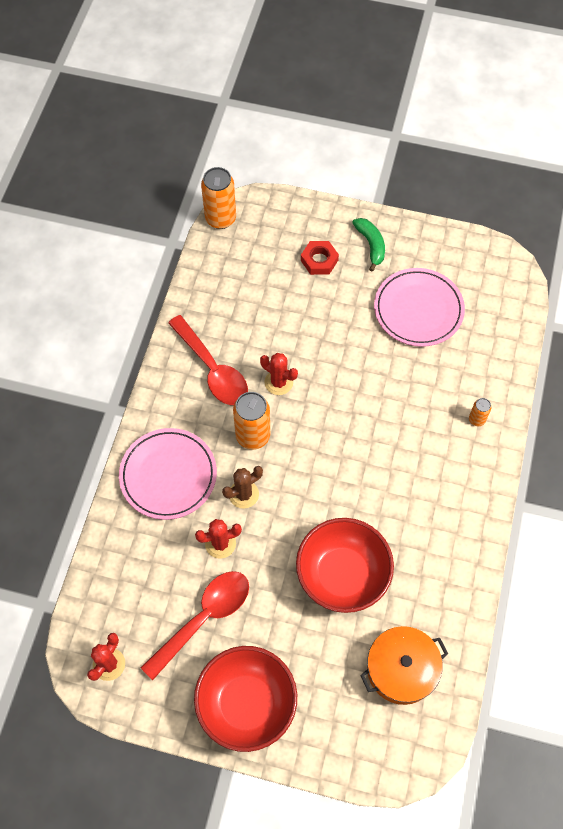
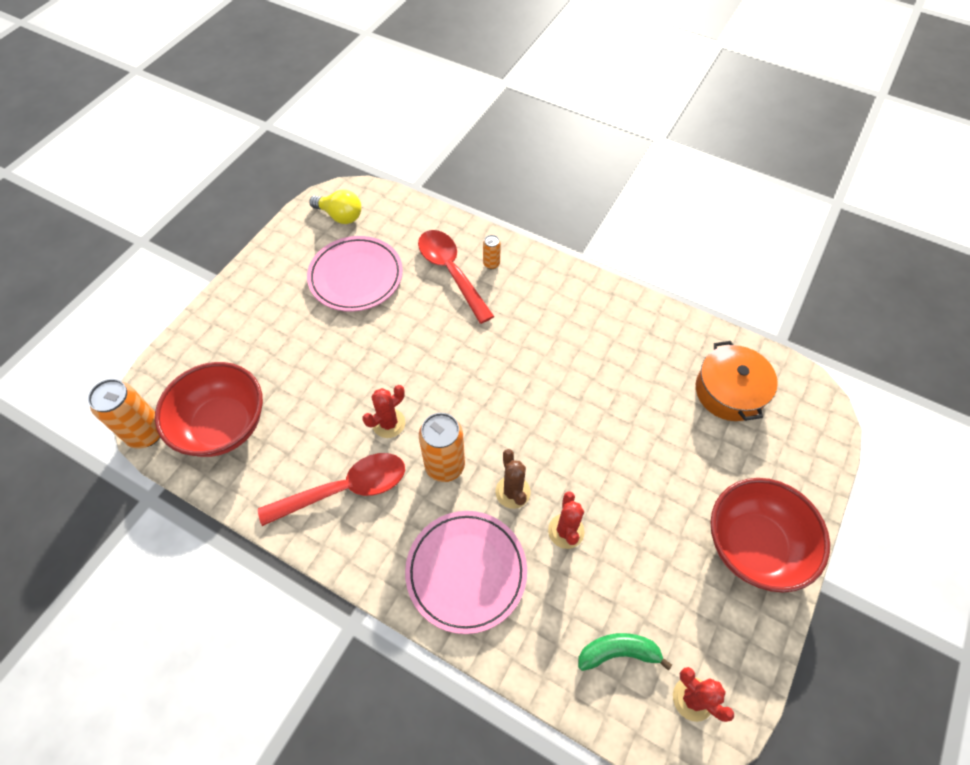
camera: 75 degrees left, 5 degrees down
red spoon [140,571,249,680] -> red spoon moved to [418,230,494,324]
red bowl [296,518,394,613] -> red bowl moved to [155,362,263,457]
red nut [301,241,339,275] -> none
green banana [352,218,385,272] -> green banana moved to [578,633,672,671]
none -> yellow light bulb [309,189,361,224]

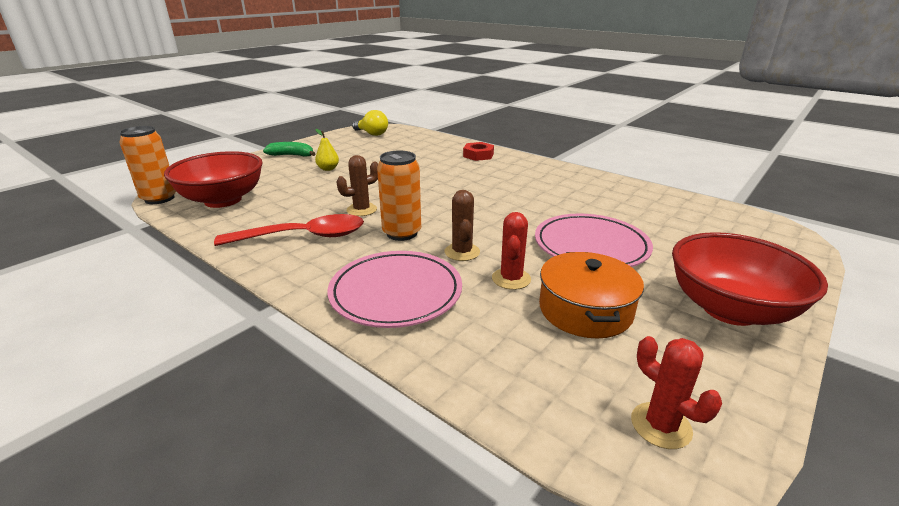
camera: 10 degrees right, 30 degrees down
pink plate [307,236,403,312] -> pink plate moved to [535,214,653,267]
red cactus [363,385,405,438] -> brown cactus [336,155,378,216]
red spoon [418,230,494,324] -> none
orange can [483,235,501,269] -> red nut [463,142,494,161]
green banana [578,633,672,671] -> green banana moved to [263,142,316,157]
orange pot [696,341,778,421] -> orange pot moved to [539,252,644,338]
none -> yellow pear [315,129,339,171]

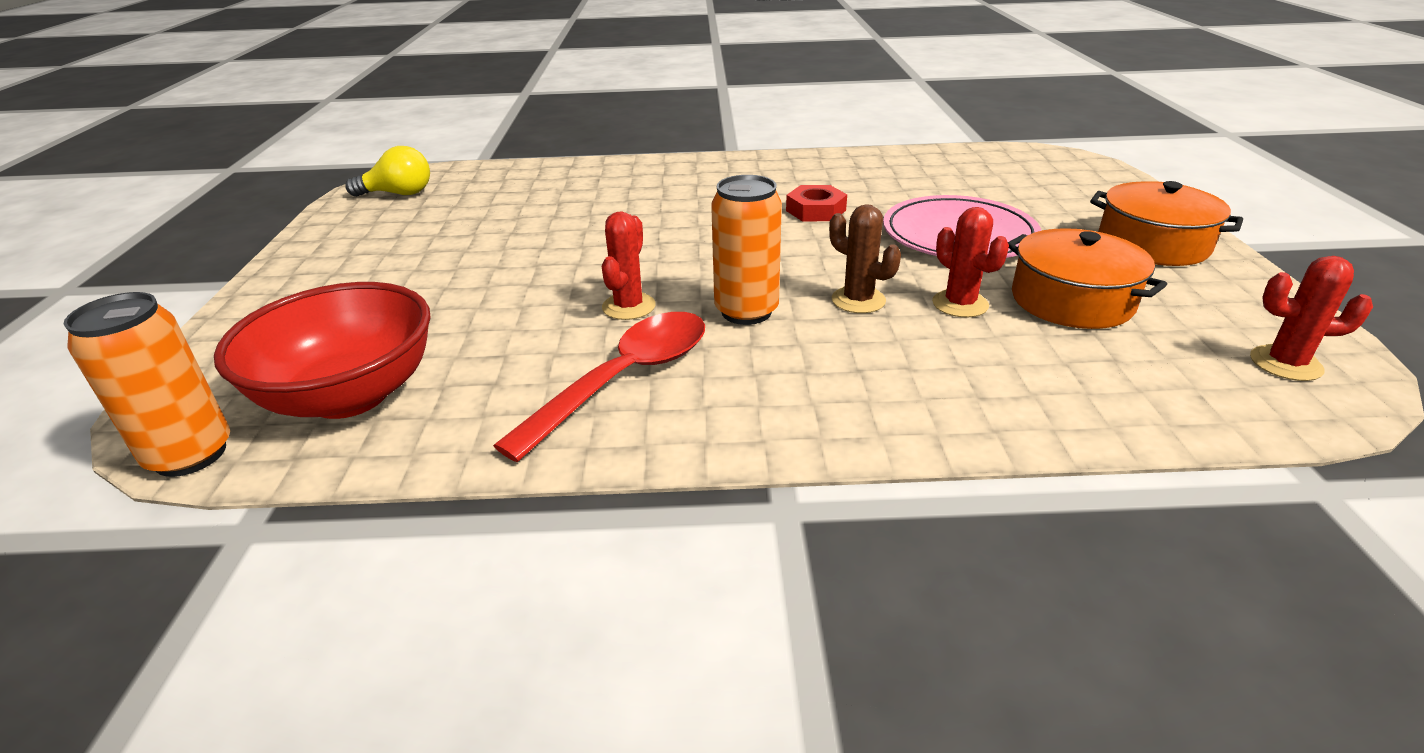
camera: 40 degrees left, 5 degrees up
green banana [263,142,316,157] -> none
yellow pear [315,129,339,171] -> none
pink plate [327,251,462,328] -> none
brown cactus [336,155,378,216] -> red cactus [602,211,656,320]
red nut [463,142,494,161] -> red nut moved to [786,185,847,221]
red bowl [672,232,828,326] -> orange pot [1090,181,1243,266]

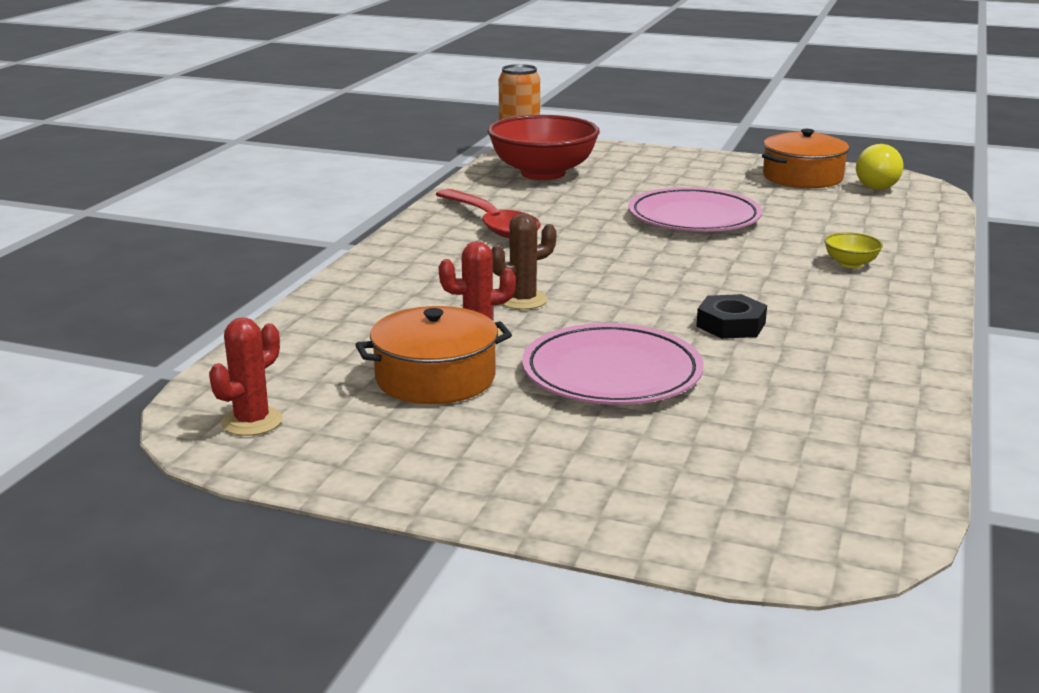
camera: 110 degrees right, 10 degrees down
red cactus [602,211,656,320] -> none
orange can [711,175,782,325] -> none
red nut [786,185,847,221] -> black nut [696,294,767,339]
orange pot [1090,181,1243,266] -> orange pot moved to [762,129,849,188]
none -> pink plate [628,187,762,232]
none -> yellow bowl [824,232,883,268]

